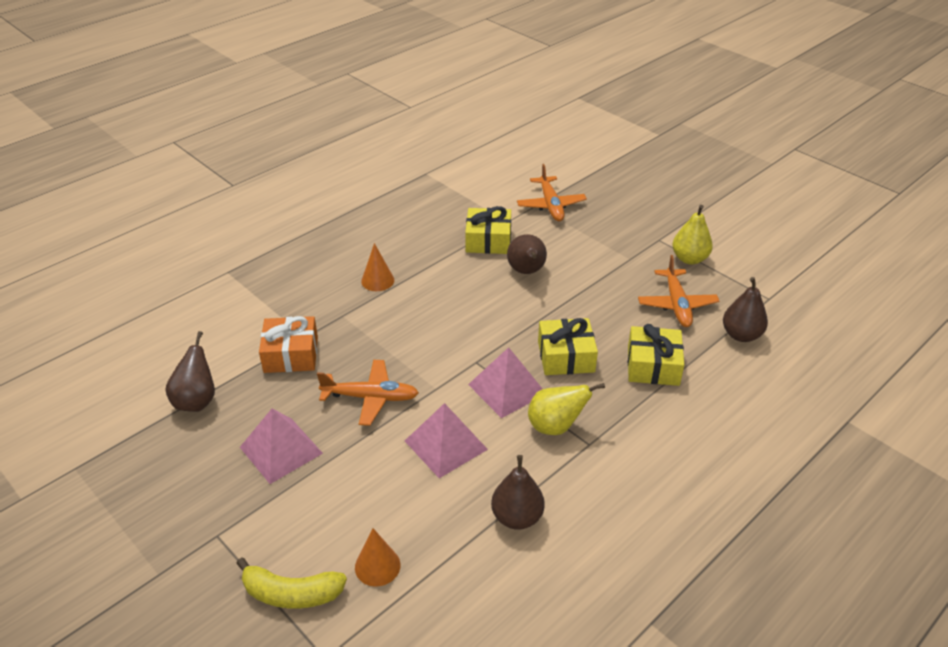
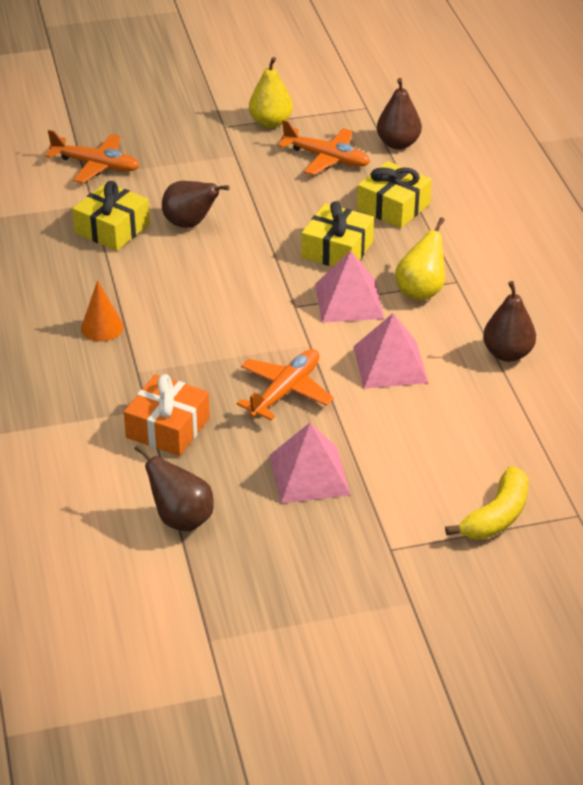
camera: 60 degrees left, 0 degrees up
orange cone [355,528,401,587] -> none

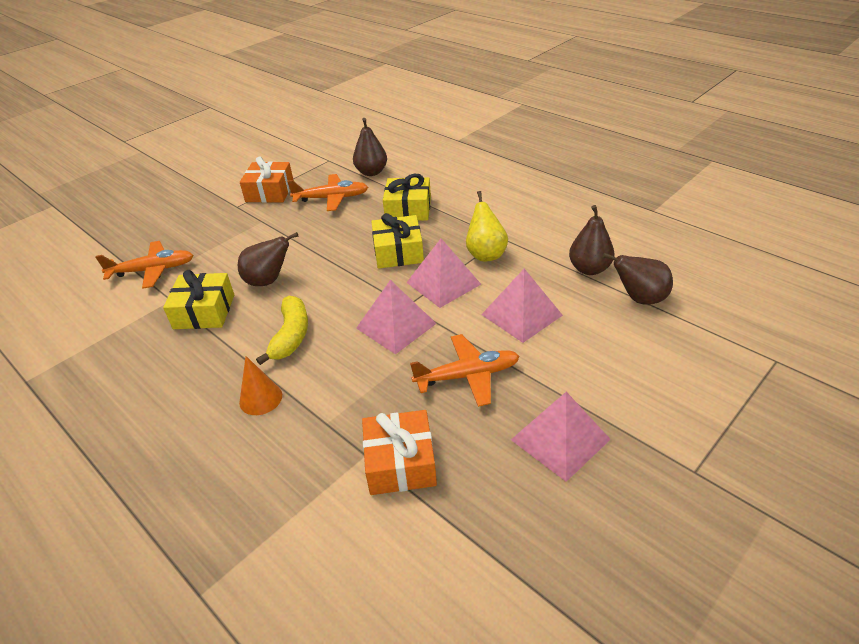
camera: 30 degrees left, 0 degrees up
brown pear [135,445,214,531] -> brown pear moved to [603,253,673,305]
orange plane [237,349,334,420] -> orange plane turned 75 degrees clockwise [410,334,520,407]
yellow pear [249,57,293,128] -> orange gift [240,156,294,203]
yellow banana [445,466,528,540] -> yellow banana moved to [256,296,308,365]
none -> pink pyramid [356,280,437,354]

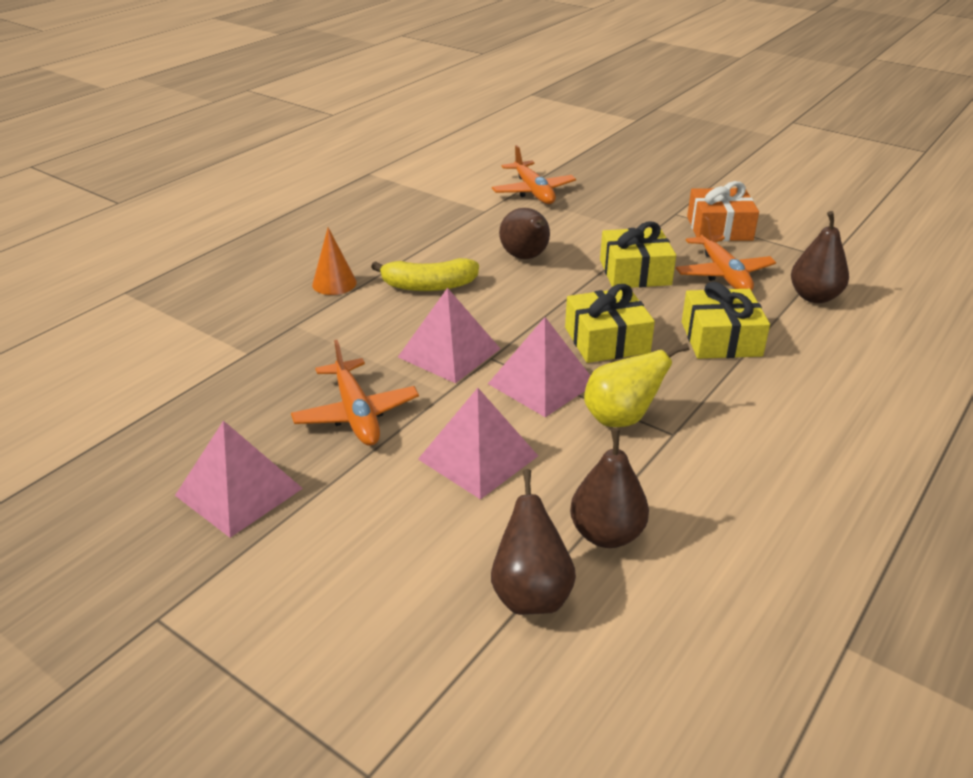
camera: 80 degrees right, 5 degrees down
yellow gift [163,270,234,329] -> yellow gift moved to [600,221,676,288]
orange gift [362,410,437,495] -> none

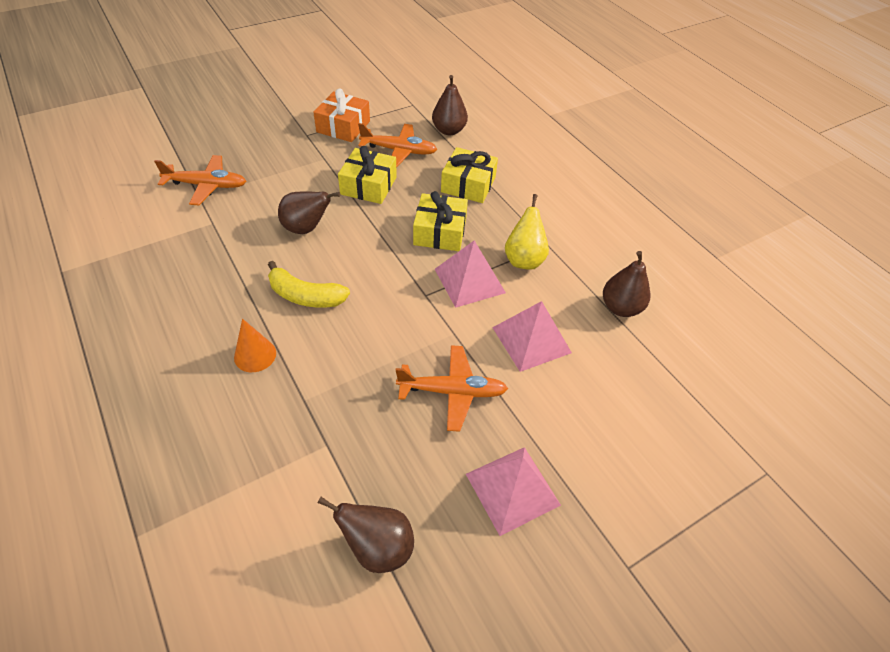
camera: 70 degrees left, 15 degrees up
yellow banana [371,258,479,291] -> yellow banana turned 90 degrees clockwise [268,261,350,308]
pink pyramid [398,288,501,383] -> none
brown pear [491,469,576,615] -> brown pear moved to [318,497,414,573]

